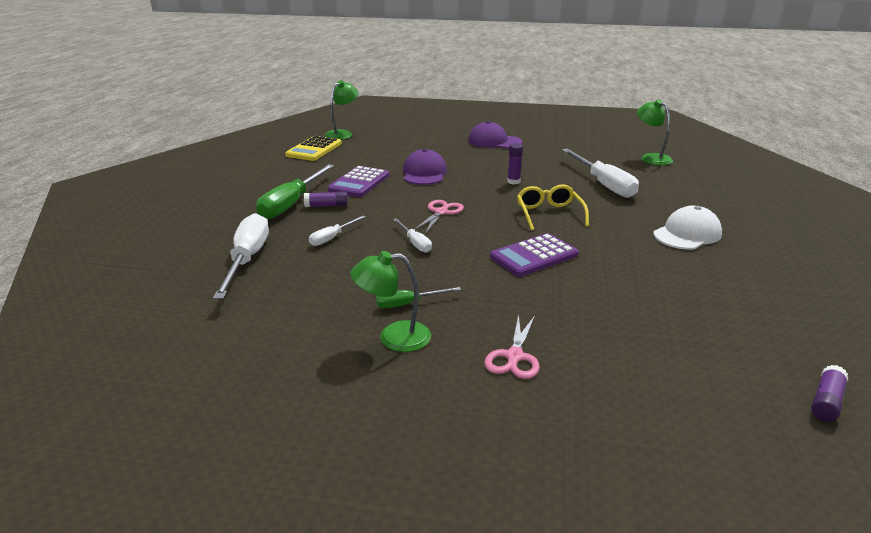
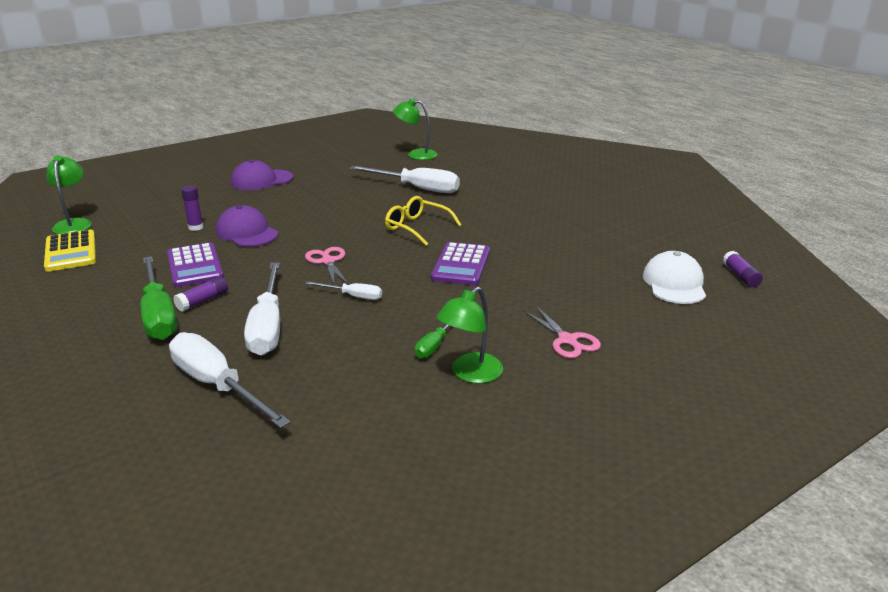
camera: 45 degrees left, 0 degrees up
white screwdriver [309,215,365,246] -> white screwdriver [244,262,280,356], size x1.95
purple glue stick [507,143,523,184] -> purple glue stick moved to [181,185,204,231]
white cap [653,206,722,250] -> white cap moved to [643,251,706,304]

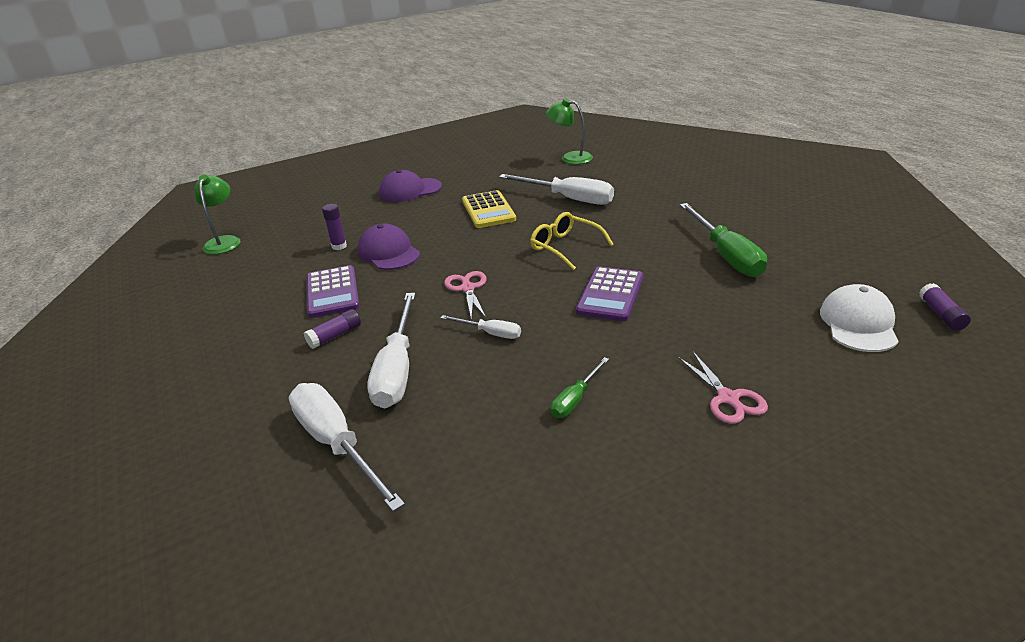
camera: 10 degrees right, 5 degrees up
yellow calculator [44,229,96,272] -> yellow calculator moved to [462,190,516,228]
green screwdriver [141,256,177,340] -> green screwdriver moved to [680,203,767,277]
green lamp [436,287,503,383] -> none

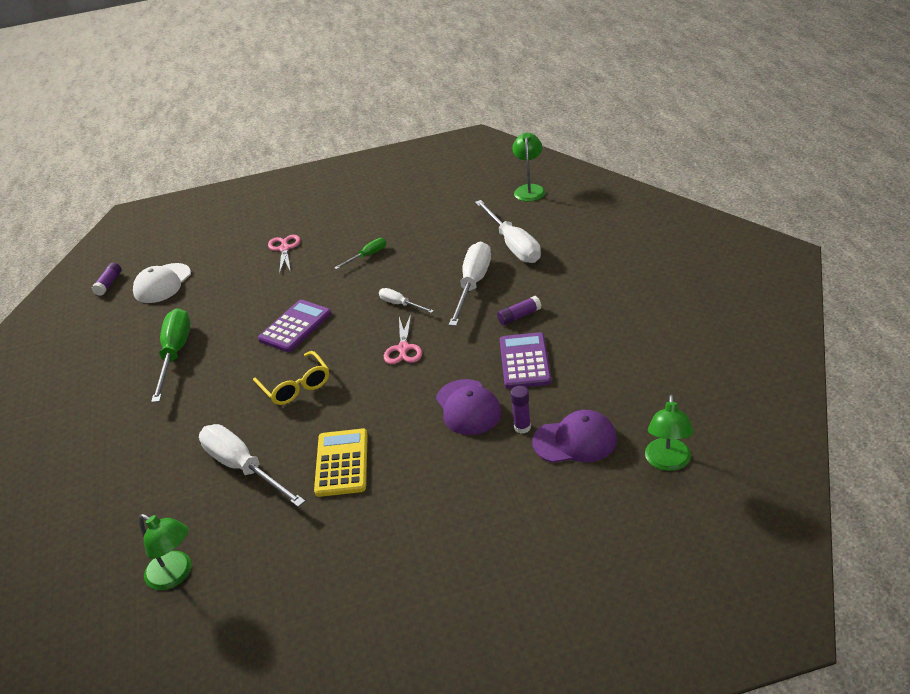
camera: 165 degrees left, 5 degrees up
purple cap [379,170,442,202] -> purple cap moved to [532,410,617,463]
none -> green lamp [512,133,546,202]

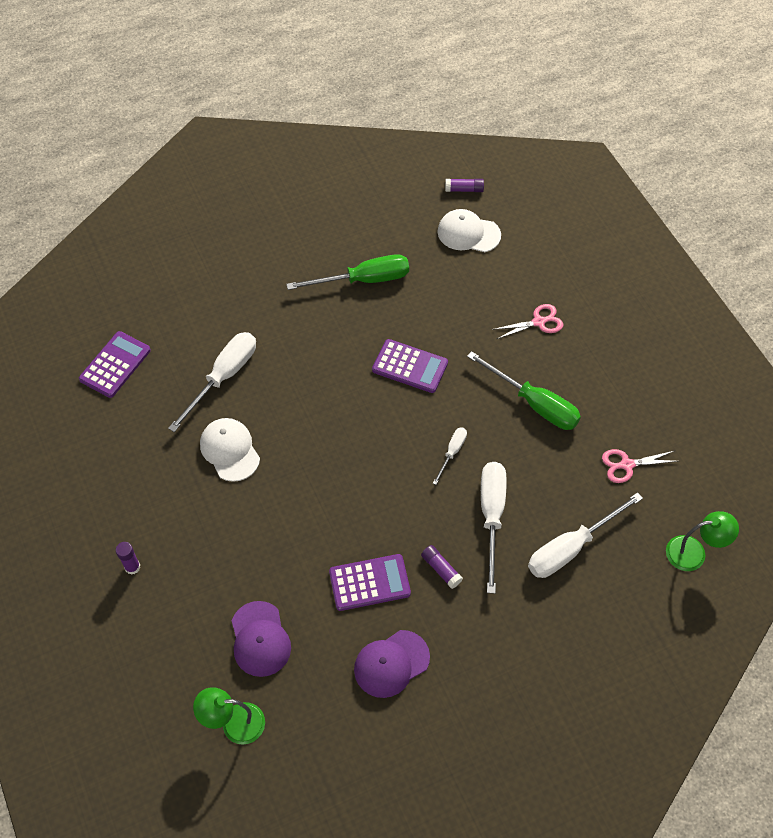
camera: 75 degrees right, 20 degrees up
green lamp [139,514,191,590] -> purple calculator [79,331,151,398]
yellow glasses [253,351,329,405] -> none
yellow calculator [314,429,368,497] -> white cap [200,418,260,482]
green screwdriver [334,238,387,269] -> green screwdriver [467,351,581,430], size x1.95
pink scissors [384,314,422,364] -> pink scissors moved to [602,449,677,483]
purple cap [436,379,501,435] -> purple cap moved to [354,630,430,698]
white screwdriver [449,241,491,326] -> white screwdriver turned 90 degrees counterclockwise [481,462,507,594]
purple glue stick [511,386,531,433] -> purple glue stick moved to [116,542,140,575]

